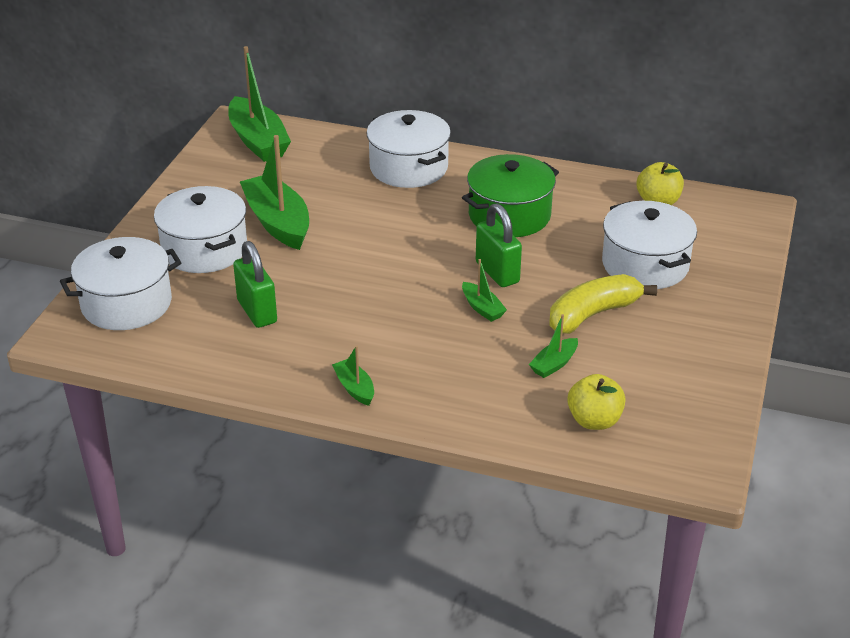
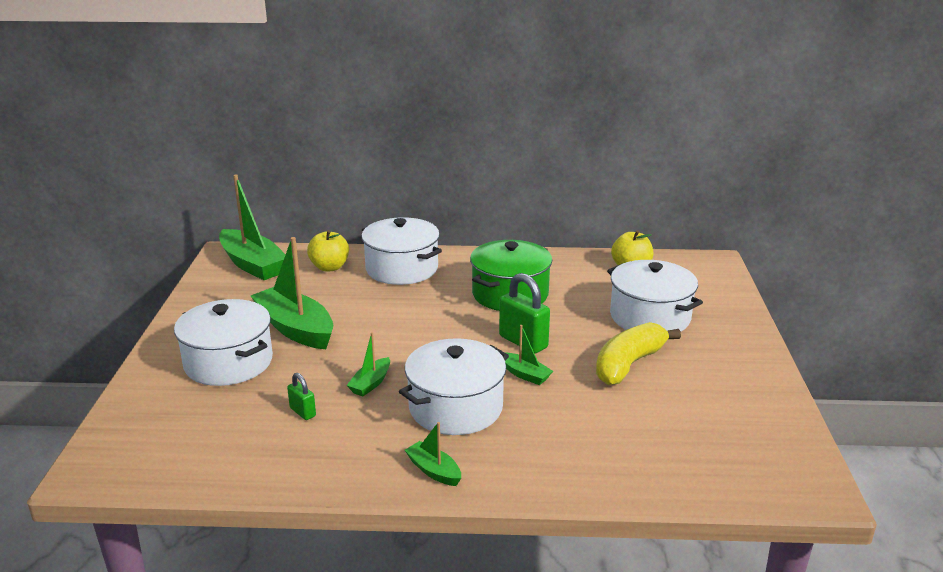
camera: 15 degrees left, 10 degrees down
white pot [60,237,182,330] -> white pot moved to [399,338,509,435]
green padlock [233,241,277,328] -> green padlock [287,373,316,420], size x0.53
green boat [529,314,578,378] -> green boat moved to [346,332,390,396]
yellow apple [567,374,626,430] -> yellow apple moved to [307,230,349,272]

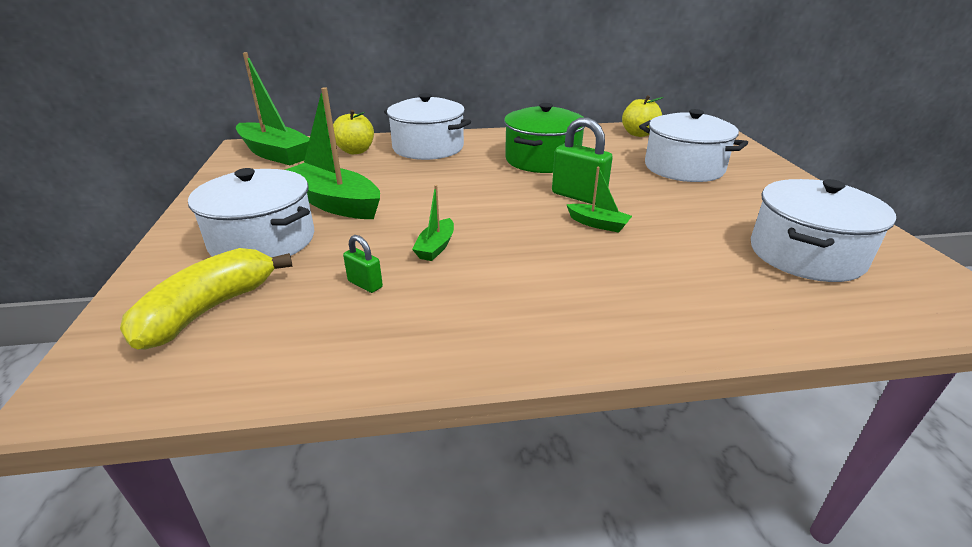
camera: 10 degrees left, 5 degrees up
white pot [399,338,509,435] -> white pot moved to [751,179,896,282]
green boat [405,422,461,486] -> none
yellow banana [596,322,681,385] -> yellow banana moved to [120,248,293,350]

